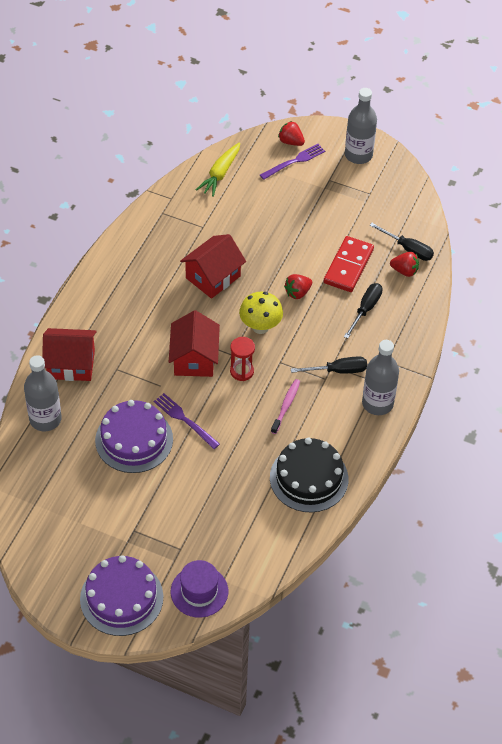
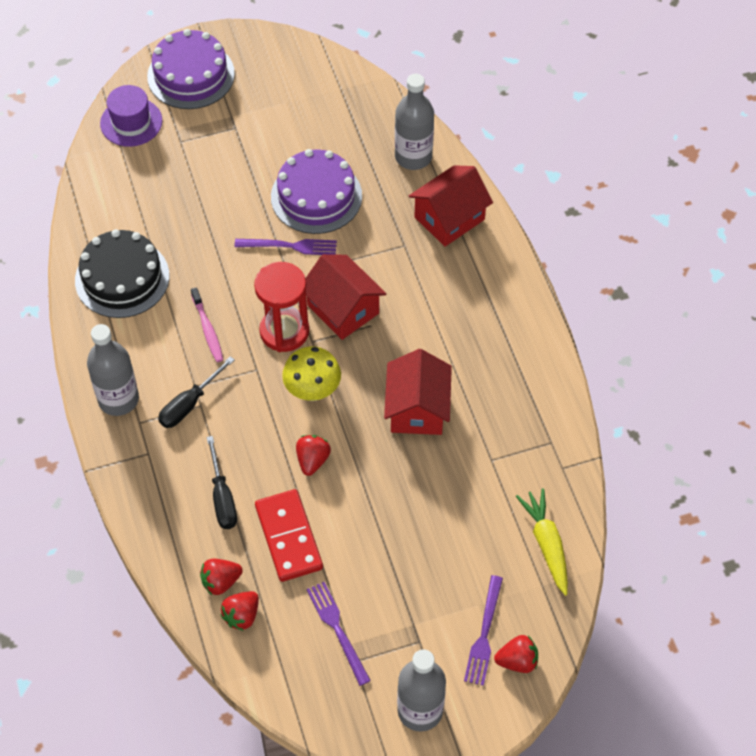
camera: 140 degrees right, 5 degrees up
red hourglass [230,337,255,381] -> red hourglass [254,262,309,352], size x1.61
black screwdriver [369,223,434,261] -> red strawberry [221,591,259,631]
none -> purple fork [307,582,371,686]

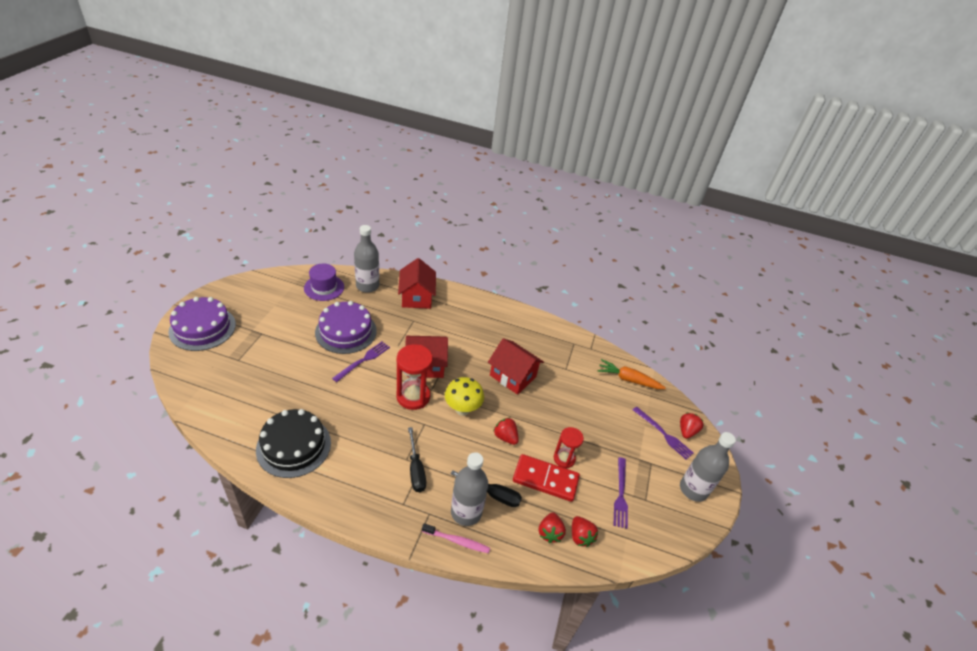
camera: 60 degrees left, 15 degrees down
grey bottle [87,324,139,416] -> grey bottle moved to [451,452,488,526]
purple hat [100,85,162,147] -> purple hat moved to [304,264,344,301]
pink toothbrush [191,287,223,362] -> pink toothbrush moved to [422,523,490,553]
purple fork [307,582,371,686] -> purple fork turned 90 degrees counterclockwise [614,457,628,529]
yellow carrot [516,488,568,596] -> orange carrot [598,359,666,389]
none -> red hourglass [554,427,584,469]

